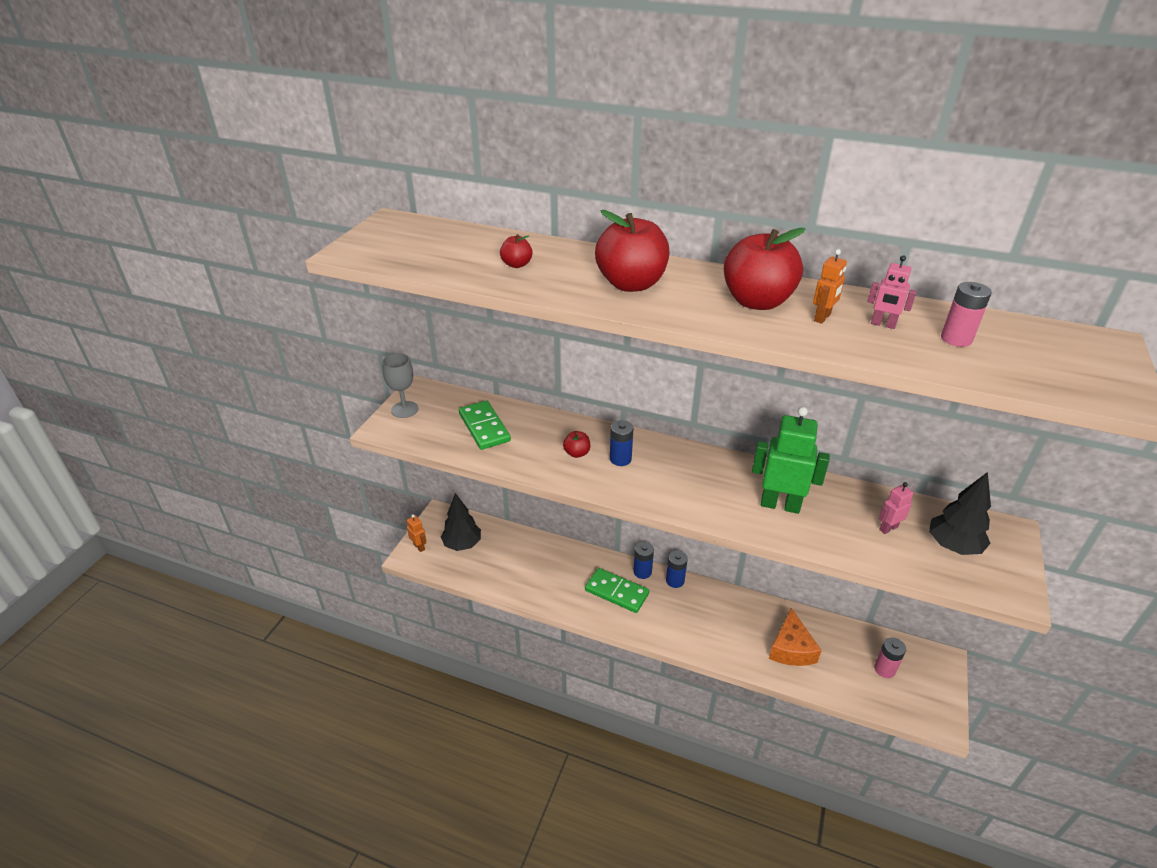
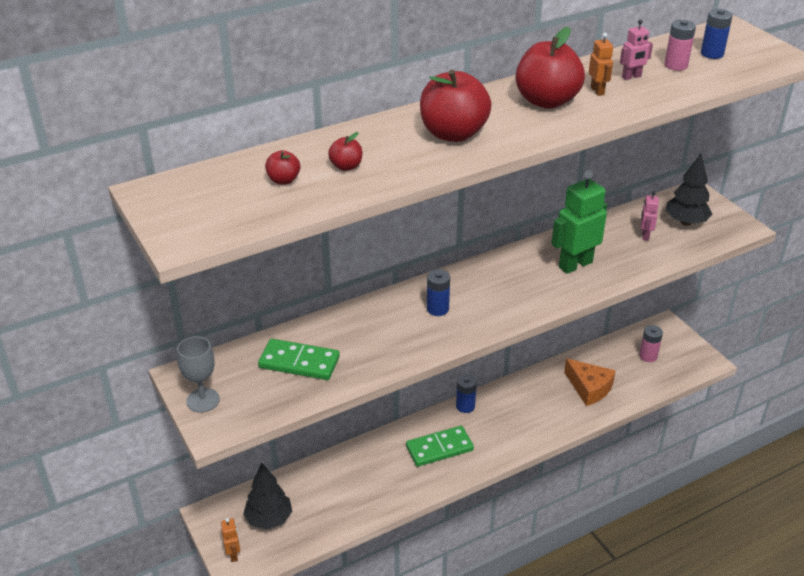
camera: 50 degrees left, 0 degrees up
orange robot [407,514,426,552] -> orange robot turned 75 degrees clockwise [221,518,240,562]
red apple [563,431,590,458] -> red apple moved to [265,150,300,185]
blue battery [633,542,654,579] -> blue battery moved to [701,9,733,59]

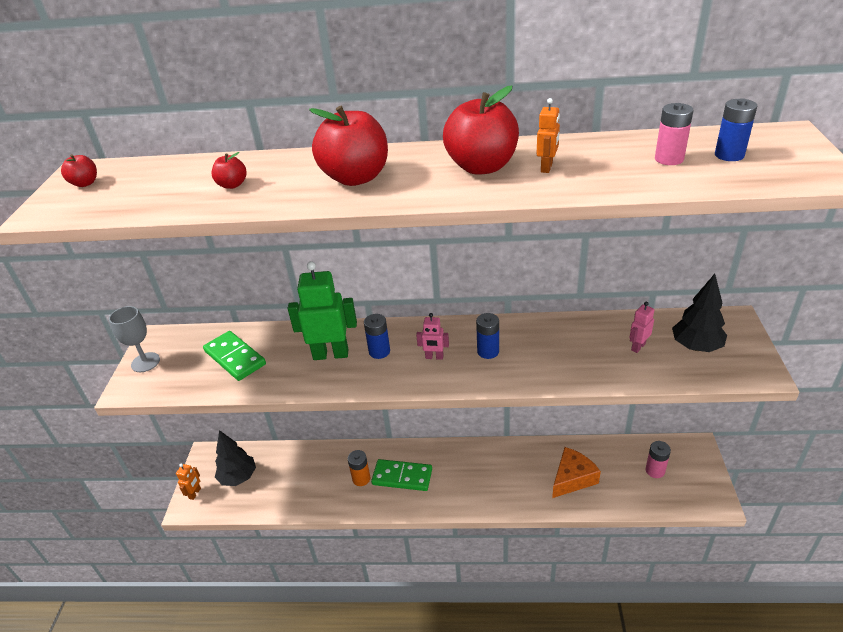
camera: 35 degrees right, 0 degrees up
red apple [265,150,300,185] -> red apple moved to [61,154,97,187]
blue battery [456,374,477,413] -> blue battery moved to [476,313,499,359]
green robot [551,170,607,274] -> green robot moved to [288,261,357,360]
orange cheese [564,359,616,406] -> orange cheese turned 120 degrees counterclockwise [552,447,601,498]
pink robot [620,20,653,80] -> pink robot moved to [416,313,449,360]
none -> orange battery [347,450,370,486]

